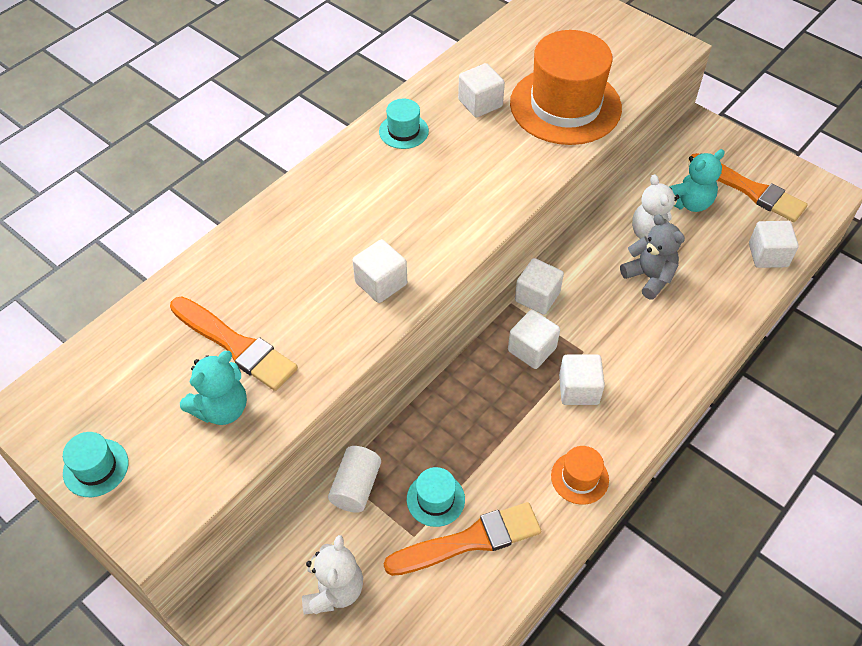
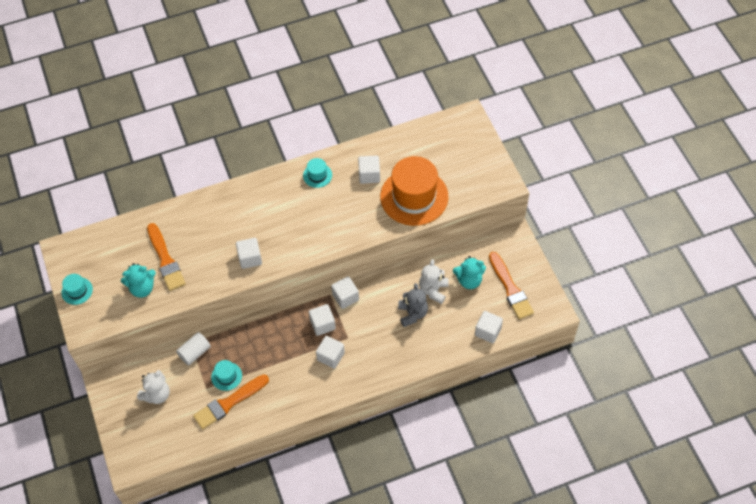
camera: 30 degrees right, 5 degrees up
orange brush [384,502,541,576] -> orange brush turned 135 degrees clockwise [193,374,269,430]
orange hat [551,446,609,505] -> none

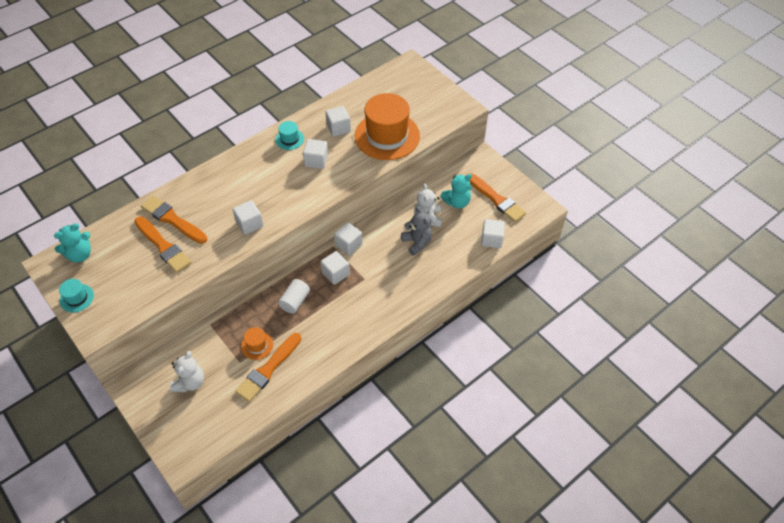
camera: 20 degrees left, 5 degrees down
turquoise teddy bear [121,263,156,298] -> turquoise teddy bear moved to [54,223,91,263]
white cylinder [176,332,211,365] -> white cylinder moved to [278,279,310,314]
turquoise hat [211,360,242,391] -> orange hat [241,327,273,360]
white cube [316,336,345,369] -> white cube moved to [303,139,328,169]
none -> orange brush [141,196,207,244]

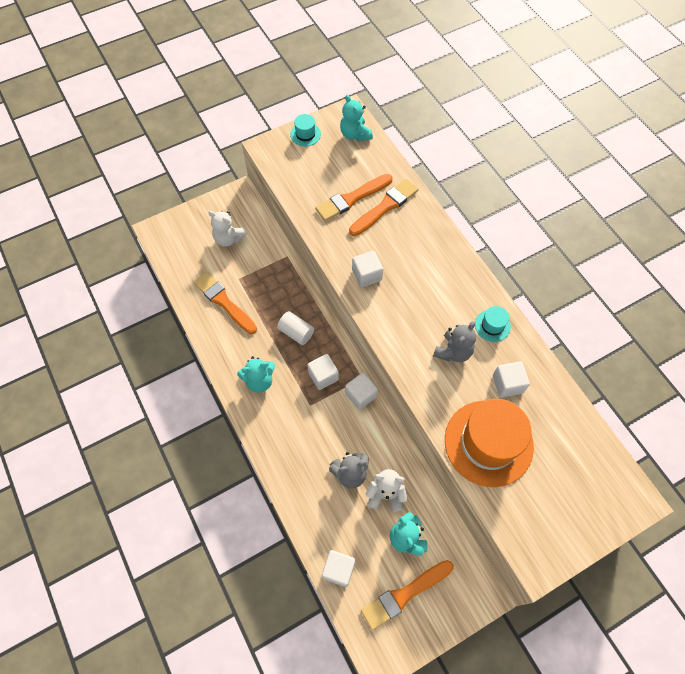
camera: 100 degrees right, 10 degrees up
orange hat [241,327,273,360] -> none
white cube [303,139,328,169] -> grey teddy bear [433,321,476,362]
none -> turquoise teddy bear [237,356,275,393]

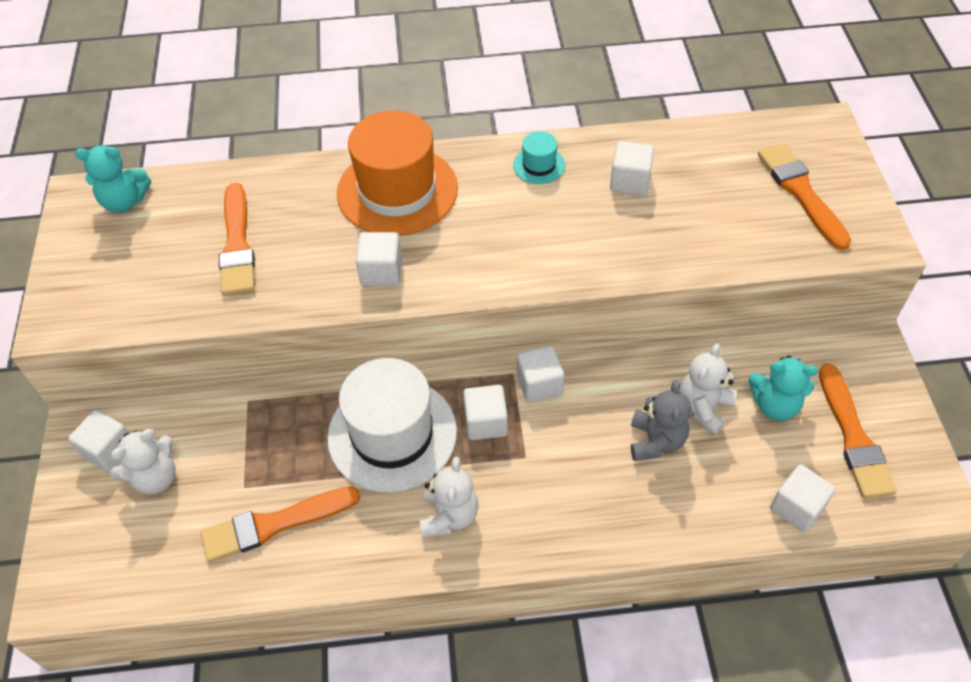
camera: 65 degrees left, 10 degrees down
turquoise teddy bear [237,356,275,393] -> white teddy bear [420,457,478,538]
white cylinder [277,311,314,345] -> white hat [327,358,457,493]
turquoise hat [290,114,321,146] -> none
orange brush [349,179,419,236] -> orange brush moved to [758,143,852,250]
grey teddy bear [433,321,476,362] -> none
orange hat [445,399,534,487] -> orange hat moved to [337,111,458,236]
none -> white cube [68,410,128,472]

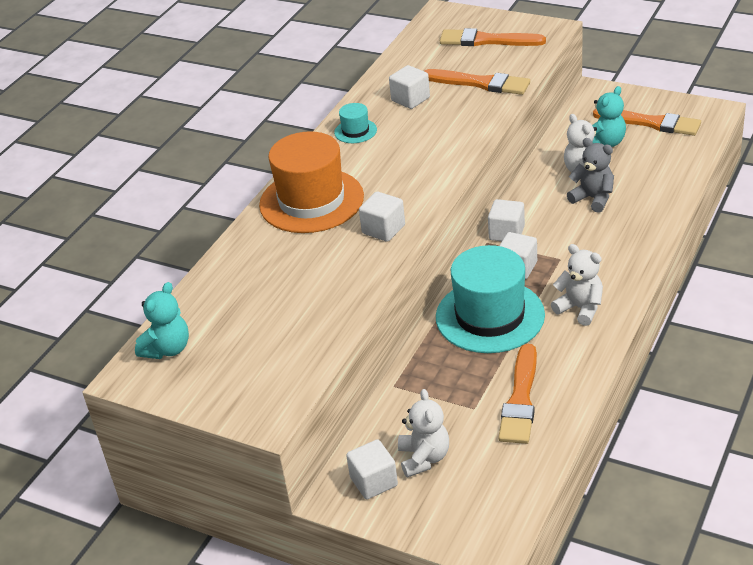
camera: 55 degrees left, 15 degrees down
orange brush [219,183,255,296] -> orange brush moved to [424,69,530,95]
white hat [327,358,457,493] -> turquoise hat [436,245,545,353]
white cube [770,464,836,532] -> none

